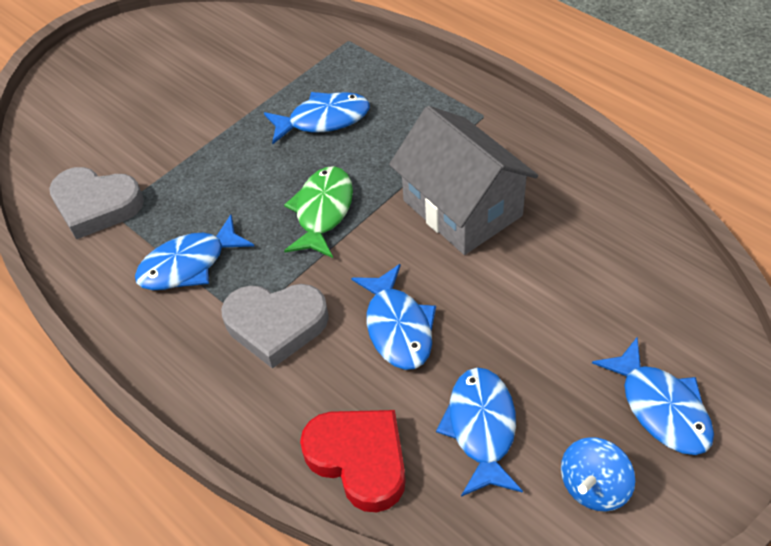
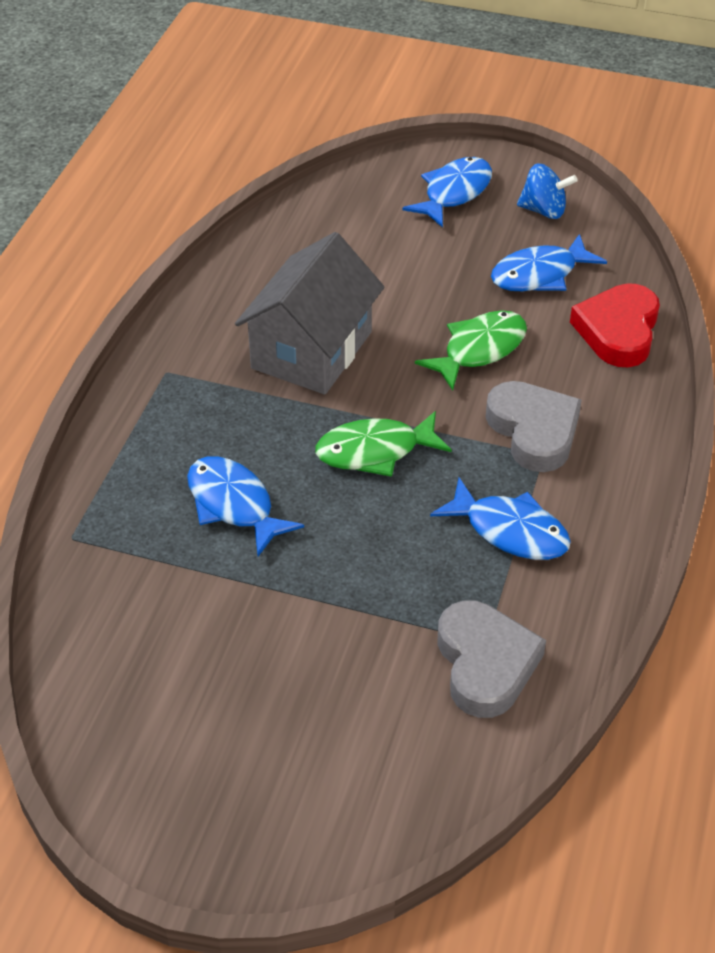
camera: 120 degrees left, 5 degrees down
blue fish [351,264,436,370] -> green fish [415,310,527,390]

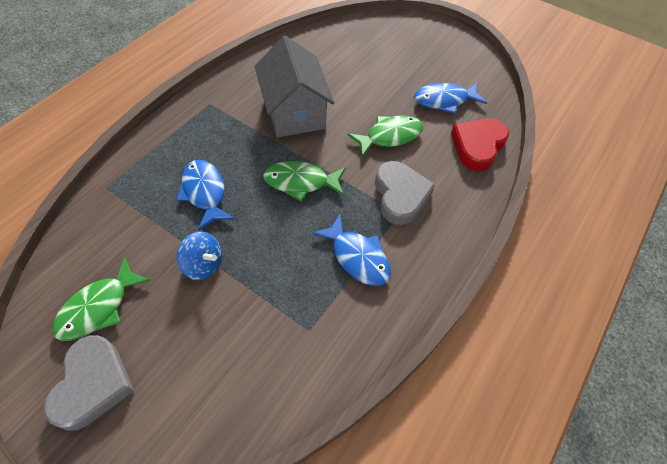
camera: 15 degrees right, 10 degrees up
grey house [235,232,385,395] -> grey house turned 60 degrees counterclockwise [255,35,334,137]
blue fish [402,157,492,228] -> none
grey heart [438,600,546,718] -> grey heart moved to [44,335,134,431]
blue spinning top [517,163,578,219] -> blue spinning top moved to [177,232,222,280]
none -> green fish [52,257,151,341]

